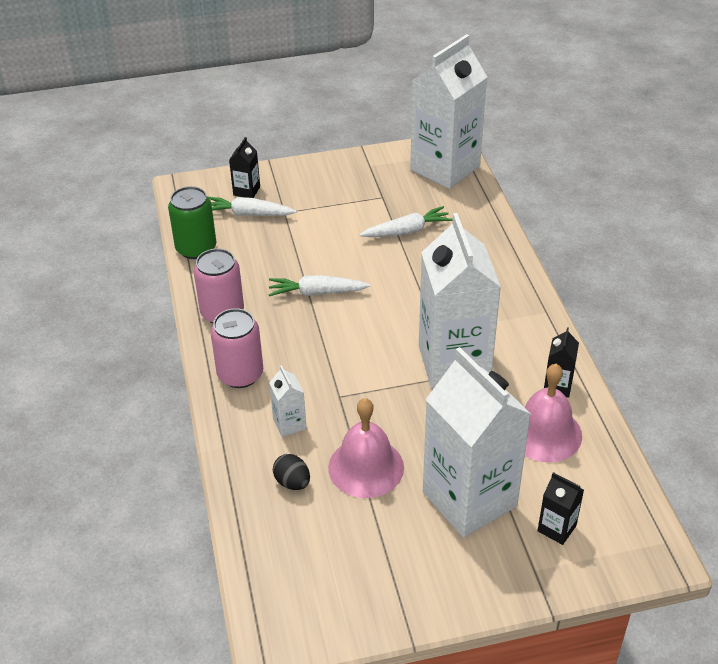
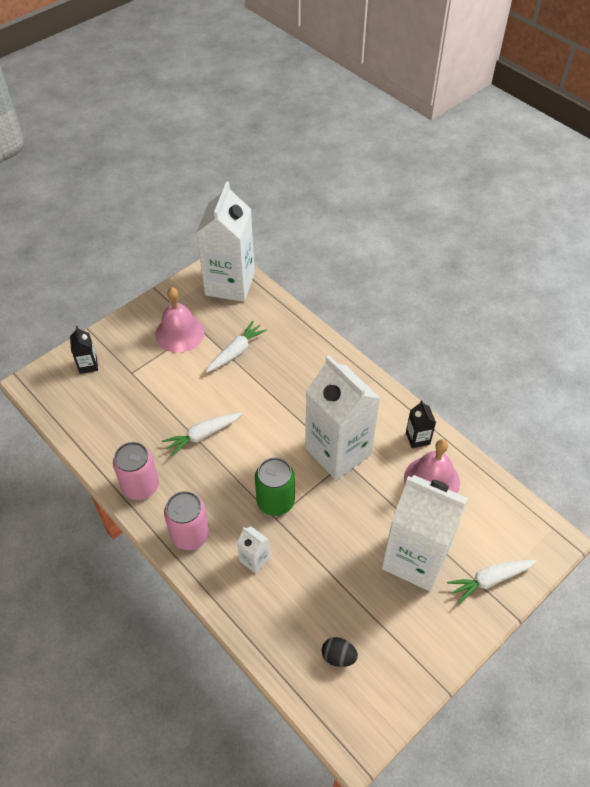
camera: 30 degrees left, 10 degrees up
green can [168,186,216,259] -> green can moved to [255,457,295,516]
white carrot [208,197,297,216] -> white carrot moved to [447,560,537,604]
black egg [273,454,310,490] -> black egg moved to [322,637,358,667]
pink bell [328,398,404,498] -> pink bell moved to [155,287,205,353]
black carton [537,472,584,545] -> none

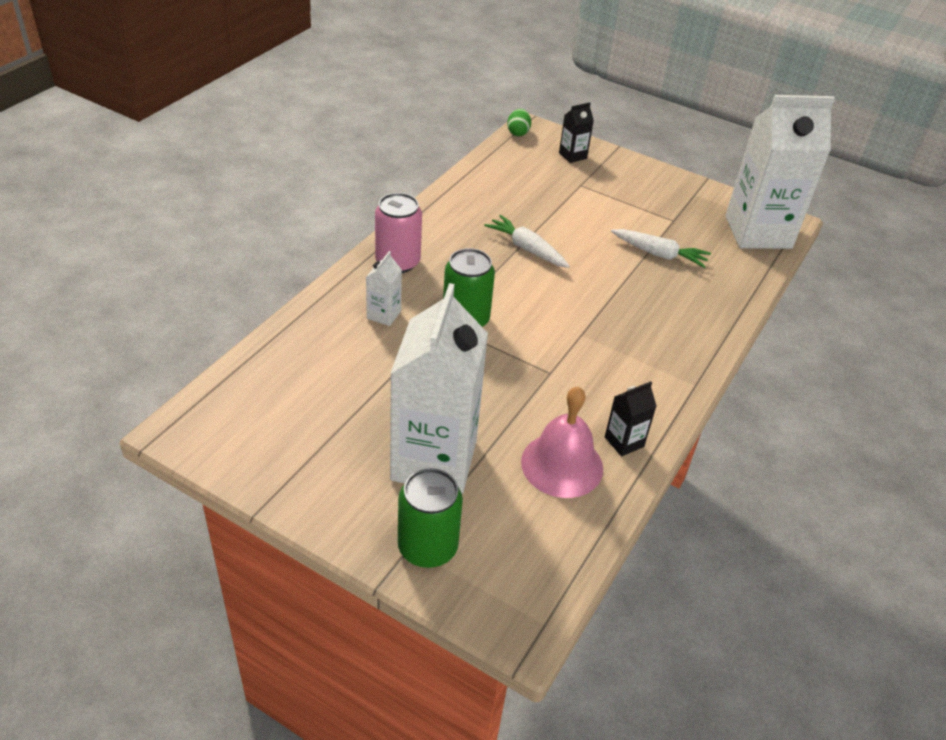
camera: 70 degrees right, 10 degrees down
pink can [113,442,159,500] -> none
pink bell [155,287,205,353] -> none
white carton [305,355,381,480] -> none
black egg [322,637,358,667] -> none
white carrot [447,560,537,604] -> green can [398,468,463,568]
none -> green egg [507,109,531,136]

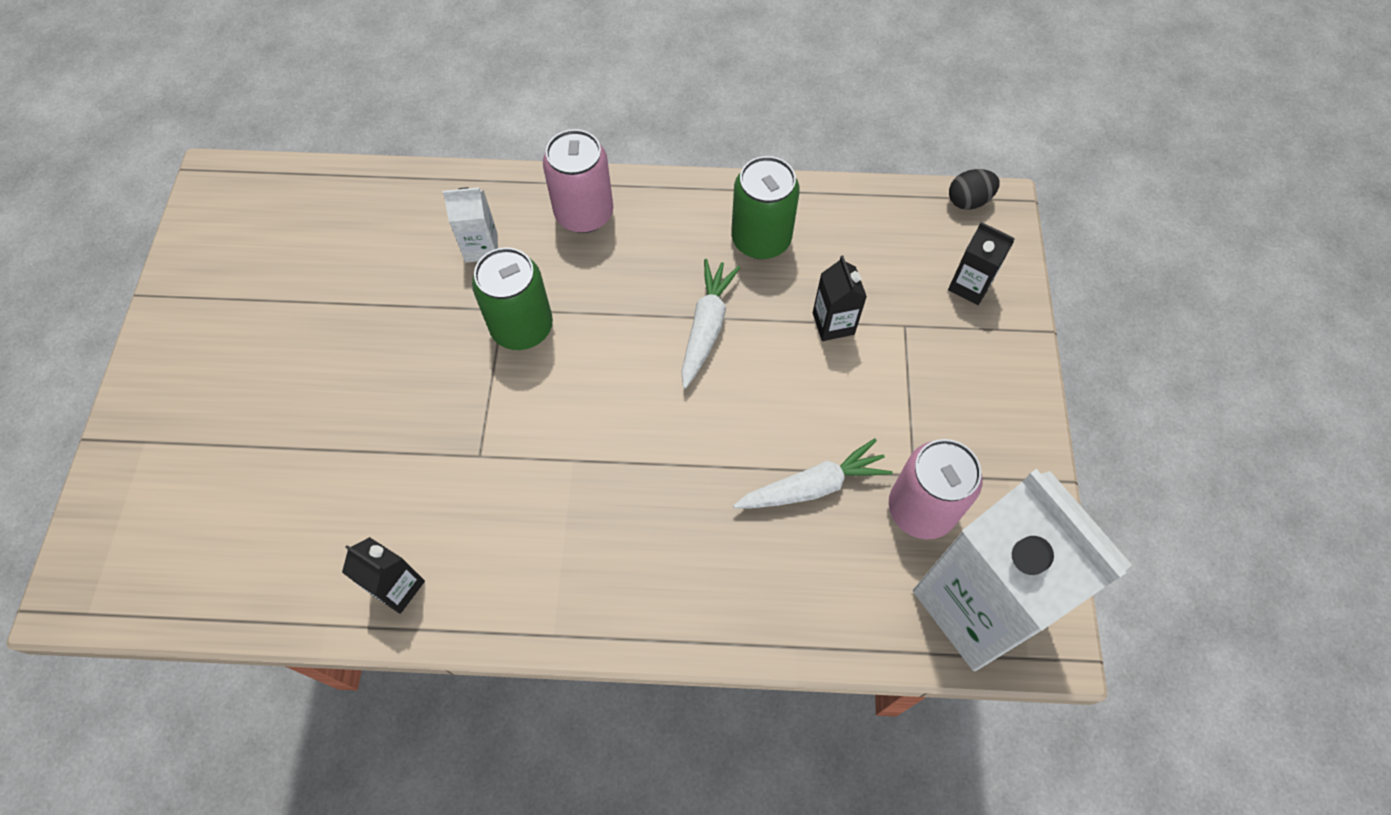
camera: 65 degrees right, 20 degrees up
white carton [390,283,488,494] -> none
green can [398,468,463,568] -> green can moved to [731,156,800,259]
green egg [507,109,531,136] -> black egg [949,169,1000,210]
pink bell [521,386,603,498] -> none
white carrot [611,229,711,268] -> white carrot turned 105 degrees counterclockwise [733,438,892,508]
none -> black carton [813,255,867,341]
none -> pink can [889,439,982,539]

